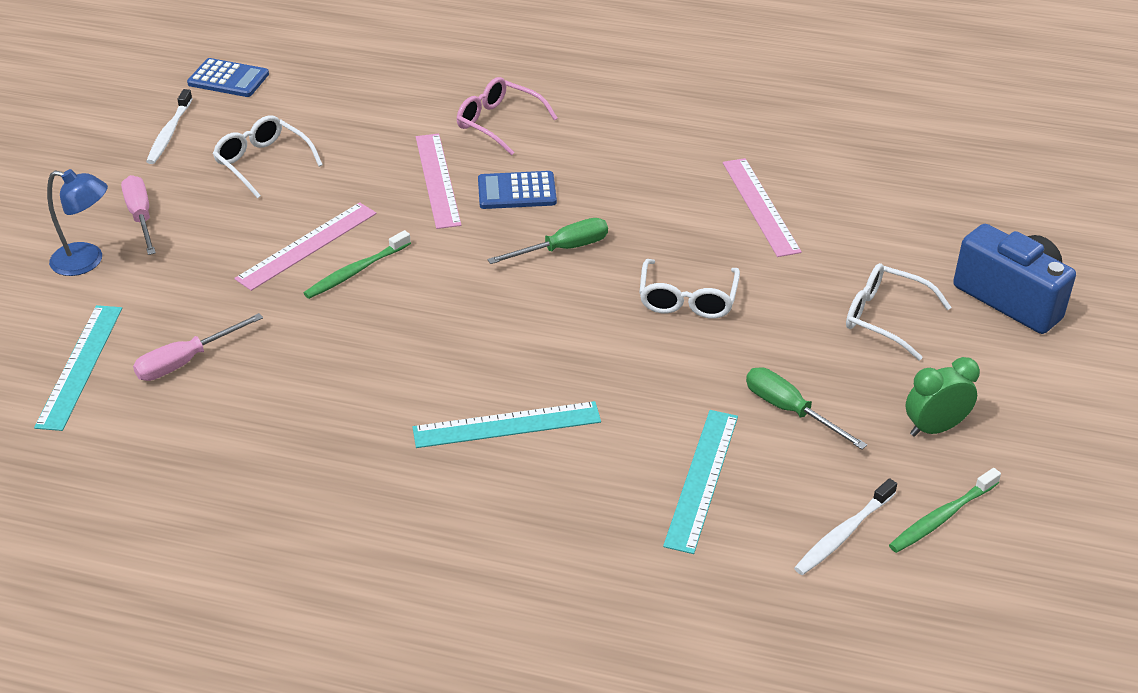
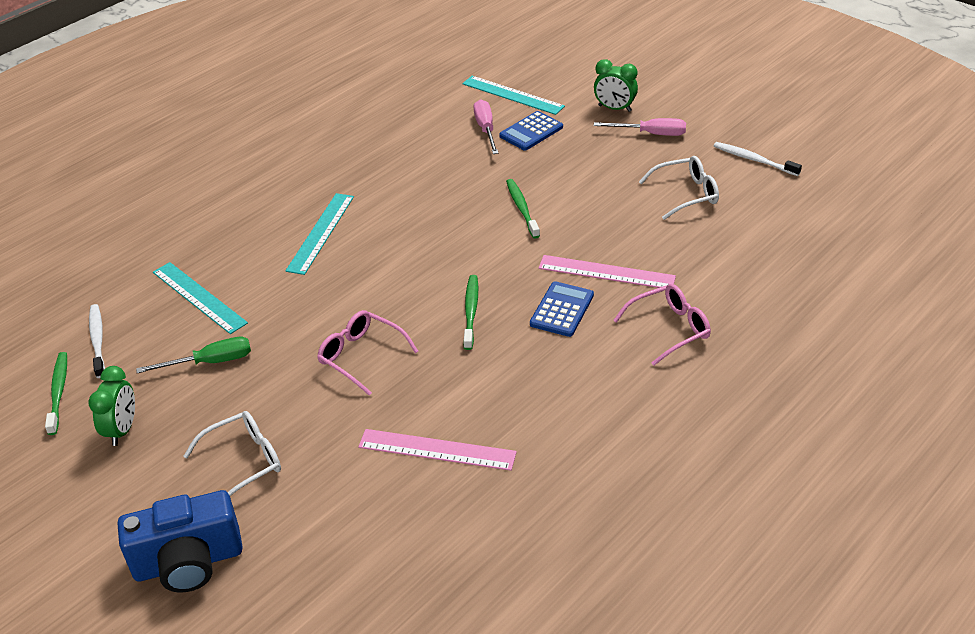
camera: 120 degrees right, 0 degrees up
blue lamp [47,169,108,276] -> green clock [594,59,638,112]
blue calculator [187,58,269,97] -> blue calculator moved to [499,111,563,150]
pink ruler [234,202,377,291] -> none
green screwdriver [487,218,608,264] -> green toothbrush [463,275,478,350]
white glasses [639,259,740,319] -> pink glasses [317,310,418,396]

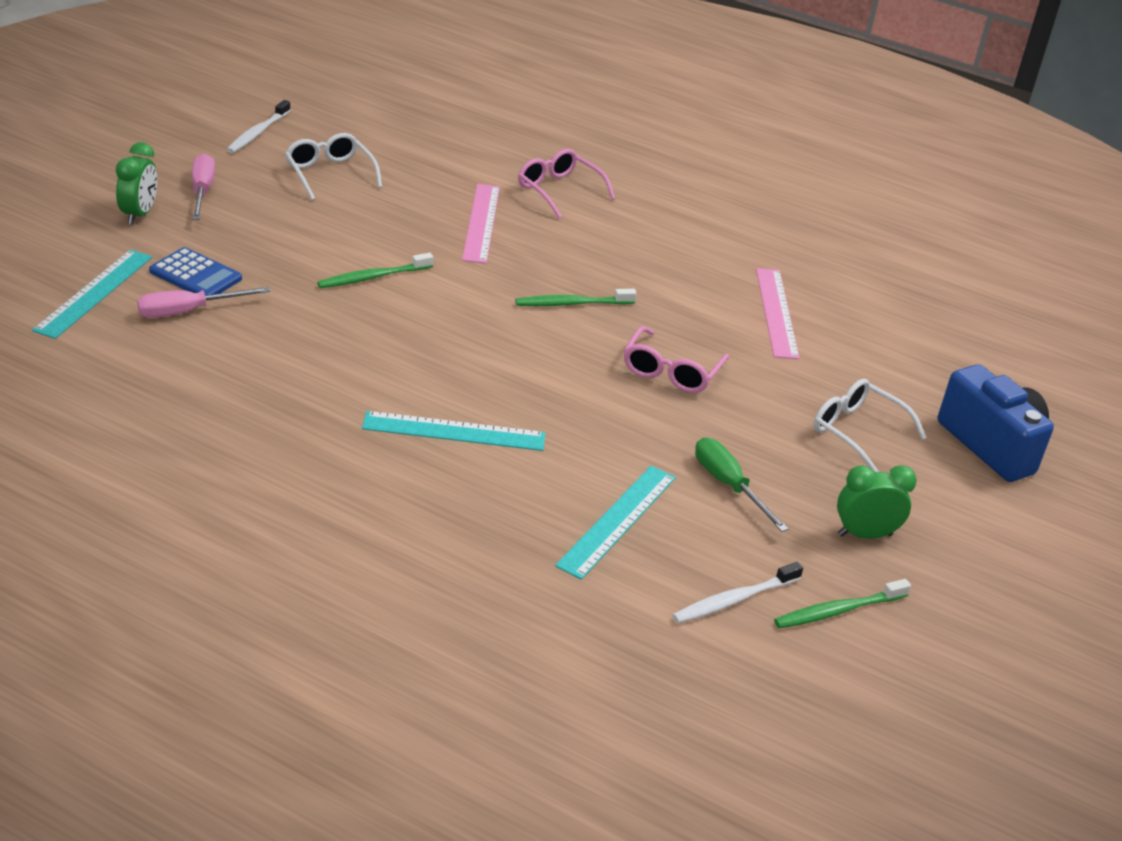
camera: 110 degrees left, 5 degrees down
blue calculator [530,281,594,337] -> none

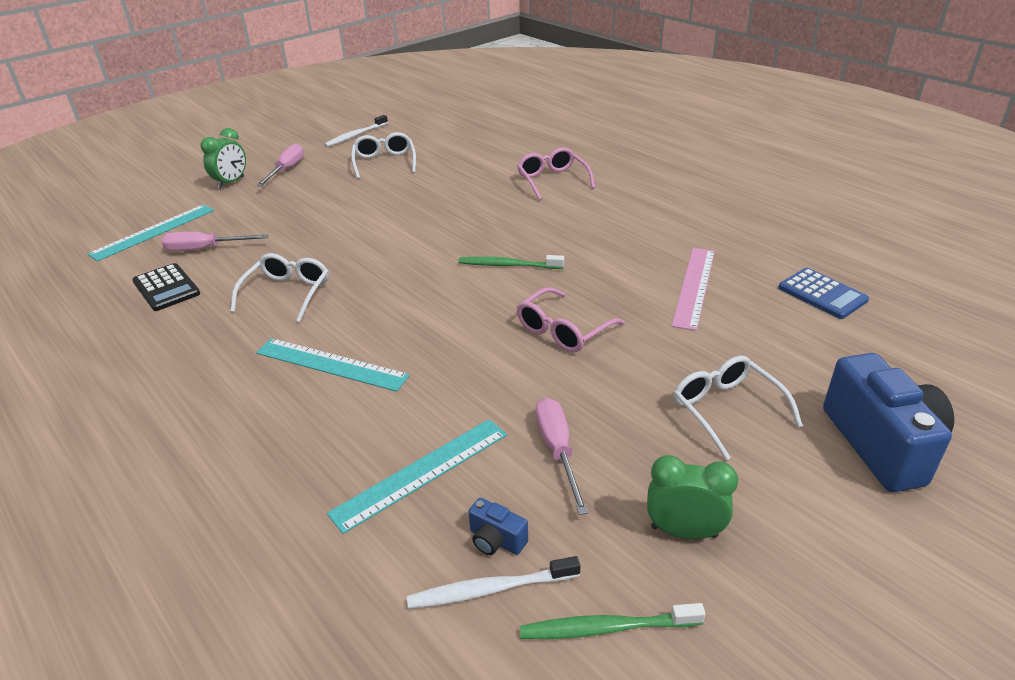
camera: 25 degrees right, 0 degrees up
blue calculator [149,247,242,296] -> blue calculator moved to [778,268,869,319]
green toothbrush [317,253,434,288] -> none
pink ruler [462,184,500,264] -> none
green screwdriver [695,438,789,532] -> pink screwdriver [535,398,589,515]
none -> black calculator [132,263,200,311]
none -> white glasses [230,253,329,322]
none -> blue camera [468,498,528,555]

